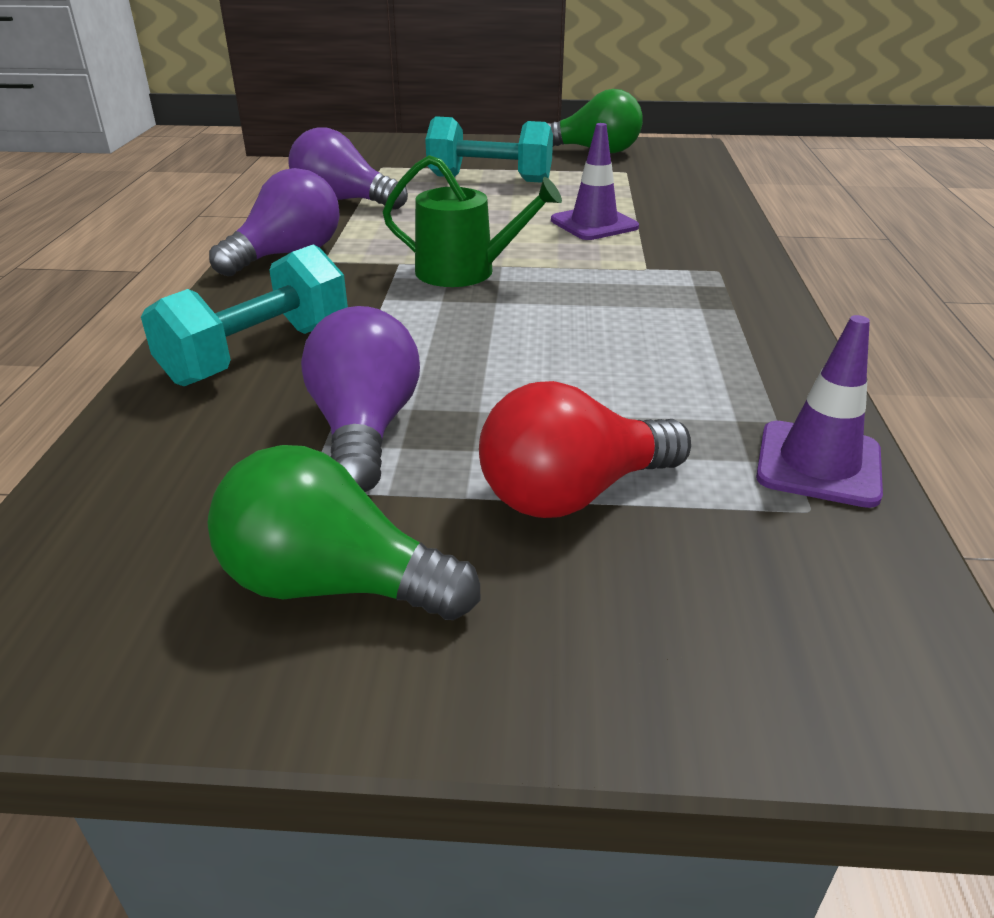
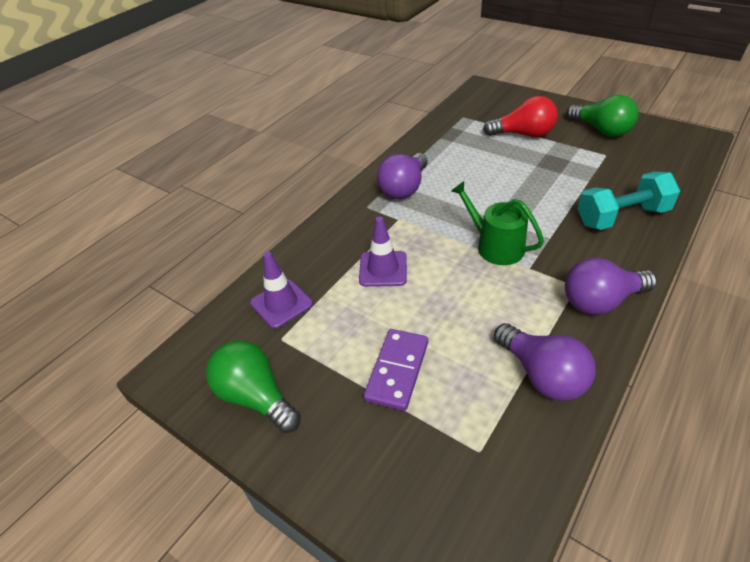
camera: 145 degrees left, 10 degrees up
purple light bulb [301,306,420,492] -> purple light bulb moved to [377,153,428,199]
turquoise dumbbell [425,116,553,183] -> purple domino [363,329,428,411]
purple traffic cone [756,315,883,508] -> purple traffic cone moved to [250,252,313,329]

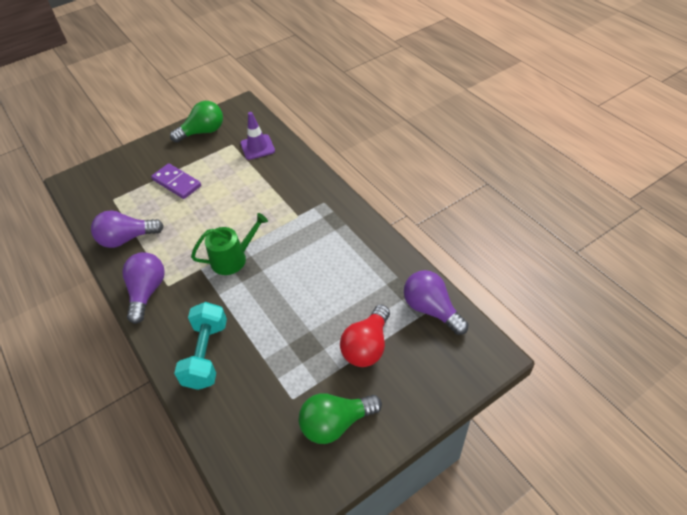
camera: 110 degrees right, 5 degrees up
purple traffic cone [359,216,407,287] -> none
purple light bulb [377,153,428,199] -> purple light bulb moved to [404,270,469,335]

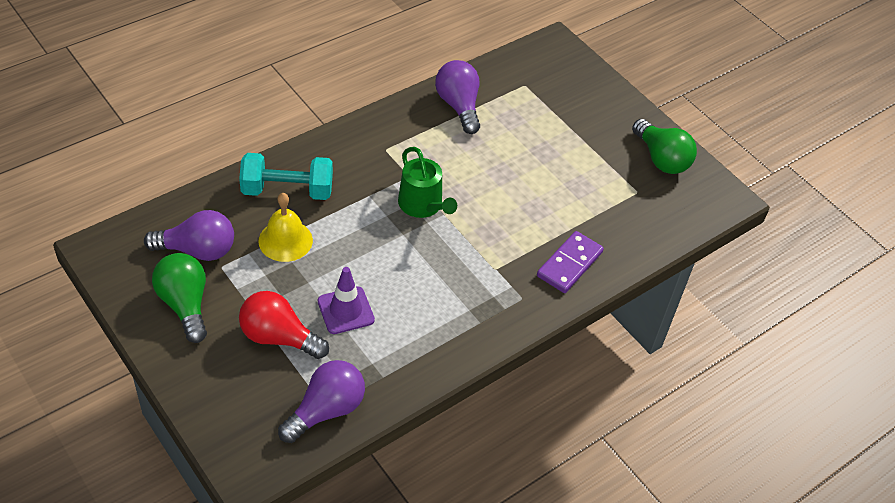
camera: 80 degrees right, 0 degrees up
purple light bulb [122,252,165,324] -> purple light bulb moved to [144,210,234,261]
purple domino [151,163,201,199] -> purple domino moved to [537,231,604,293]
purple traffic cone [240,112,275,160] -> purple traffic cone moved to [318,267,375,334]
none -> yellow bell [258,193,313,262]

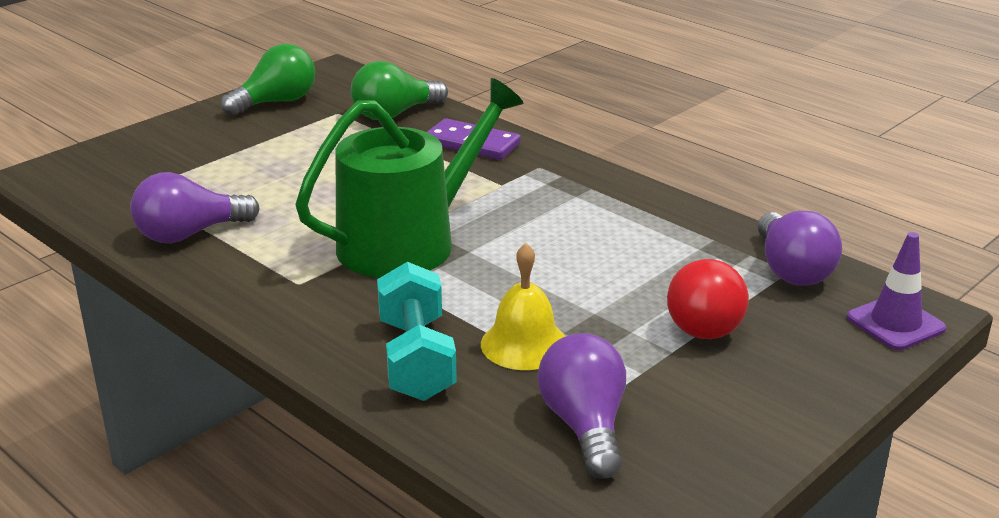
camera: 95 degrees left, 20 degrees down
green light bulb [152,253,207,343] -> green light bulb moved to [351,61,448,120]
purple light bulb [278,360,365,443] -> purple light bulb turned 135 degrees counterclockwise [758,211,842,286]
purple traffic cone [318,267,375,334] -> purple traffic cone moved to [847,232,946,350]
green watering can [398,147,457,218] -> green watering can [295,78,524,278], size x1.75

